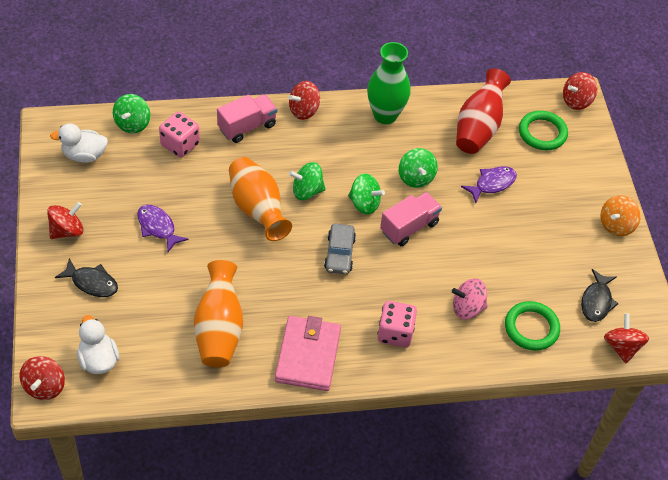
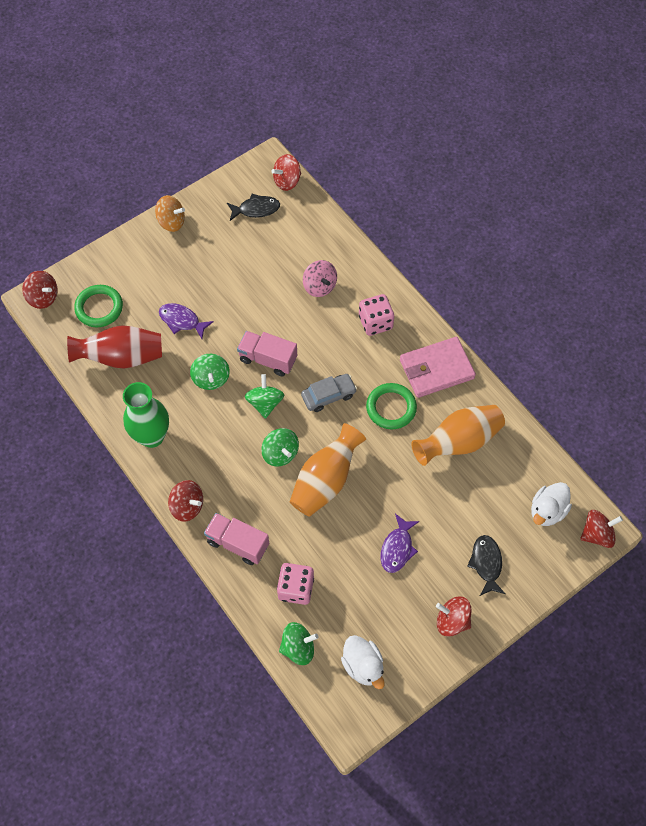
camera: 115 degrees left, 10 degrees up
green spinning top [399,148,438,188] -> green spinning top turned 120 degrees clockwise [190,354,230,390]
green ring [505,301,560,351] -> green ring moved to [366,383,417,429]

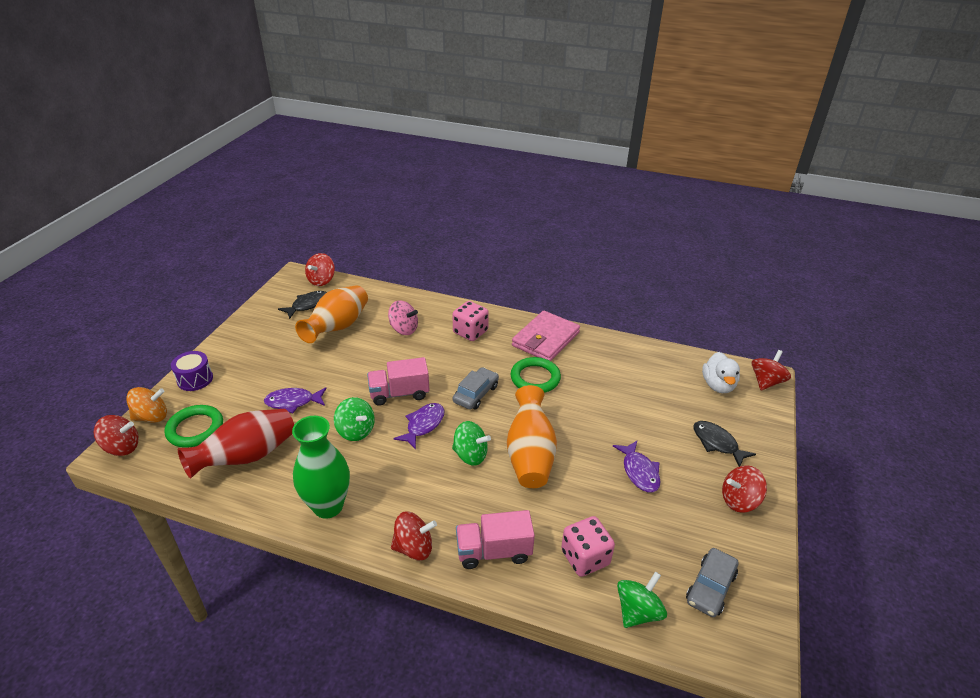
camera: 35 degrees left, 25 degrees down
orange spinning top [155,195,185,232] -> orange spinning top moved to [126,387,167,423]
green spinning top [245,374,284,419] -> purple fish [393,403,445,450]
white duck [341,635,385,689] -> grey car [686,548,738,617]
orange vase [411,405,505,466] -> orange vase moved to [295,285,368,343]
none -> purple drum [171,351,213,391]

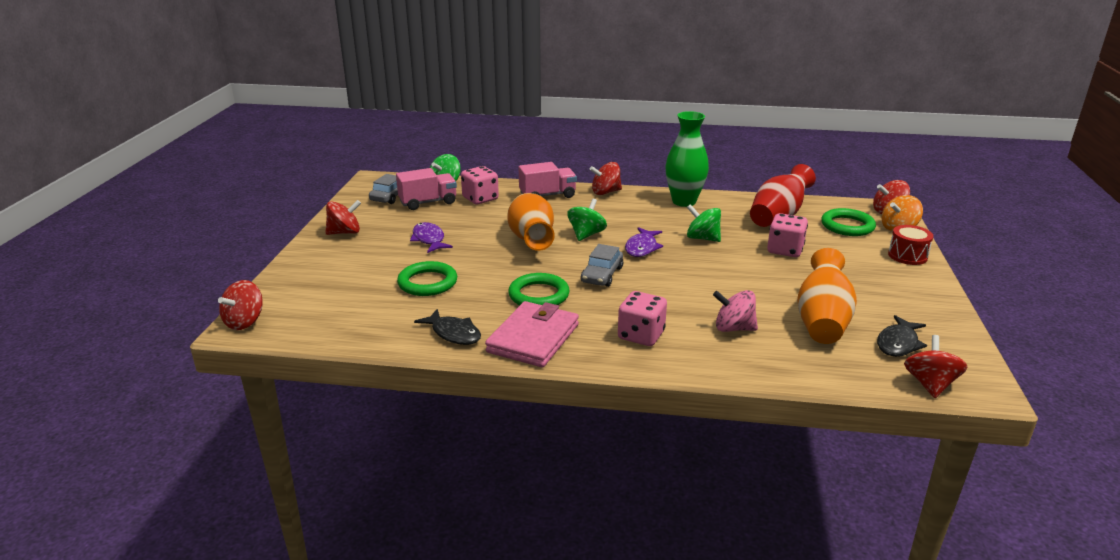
camera: 170 degrees right, 10 degrees down
purple drum [171,351,213,391] -> red drum [888,225,934,265]
purple fish [264,387,327,413] -> pink dice [767,213,808,257]
pink truck [367,357,429,406] -> pink truck moved to [396,168,457,210]
green spinning top [452,421,491,466] -> green spinning top turned 105 degrees clockwise [567,199,607,241]
black fish [693,421,756,467] -> black fish moved to [414,309,481,345]
white duck [702,352,740,393] -> none
none -> green ring [397,261,457,296]

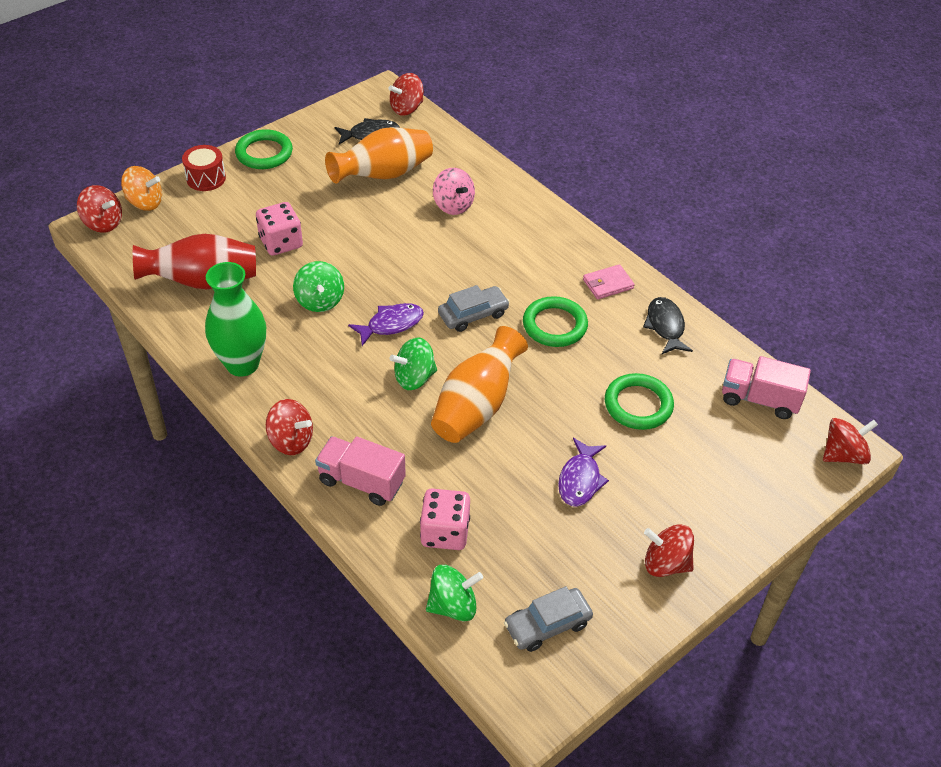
camera: 140 degrees left, 20 degrees up
pink truck [396,168,457,210] -> pink truck moved to [722,356,811,419]
pink wallet [485,301,579,367] -> pink wallet [583,264,635,300], size x0.53
pink dice [618,291,667,346] -> none
green ring [821,208,876,236] -> green ring moved to [235,129,293,169]

